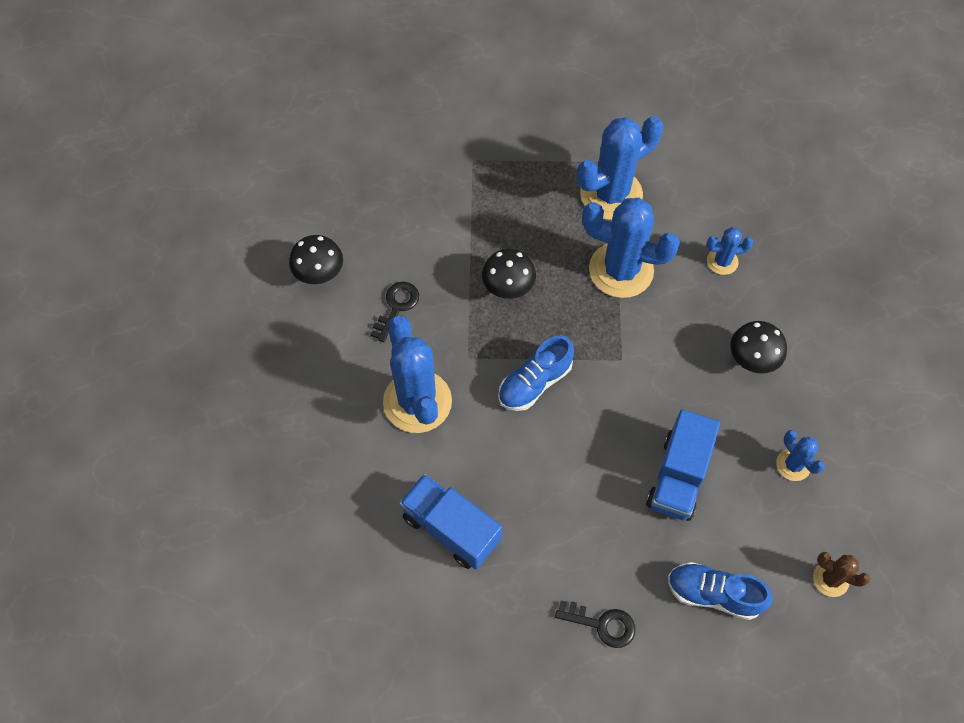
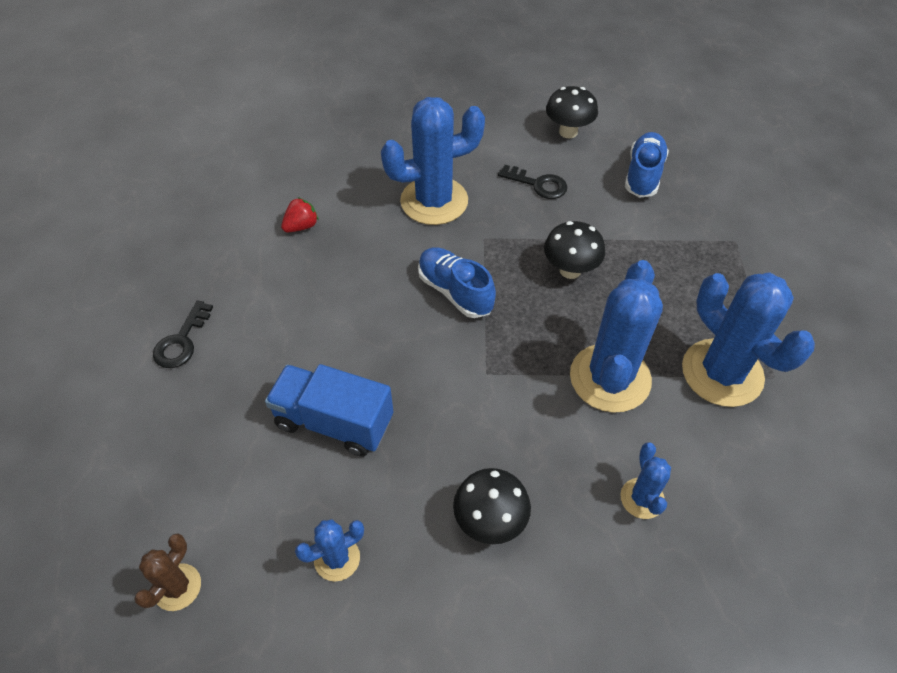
camera: 90 degrees right, 10 degrees down
blue truck [399,474,502,570] -> red strawberry [281,197,319,232]
blue shoe [668,562,773,620] -> blue shoe moved to [625,132,669,198]

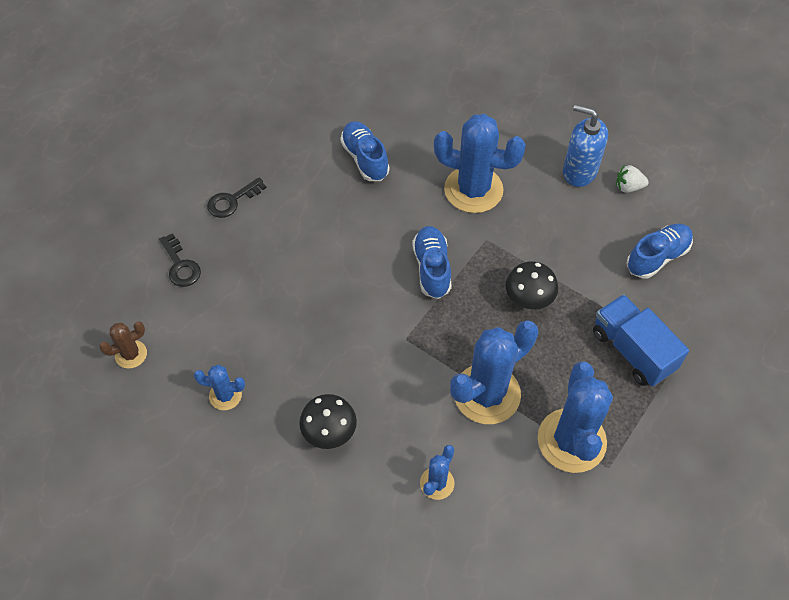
camera: 35 degrees right, 5 degrees up
blue truck [265,364,394,457] -> blue truck moved to [593,294,689,386]
red strawberry [281,197,319,232] -> blue shoe [340,121,389,181]
black key [498,165,567,199] -> black key moved to [159,233,201,287]
black mushroom [546,86,598,138] -> white strawberry [616,165,649,193]
none -> blue soap dispenser [563,105,608,187]

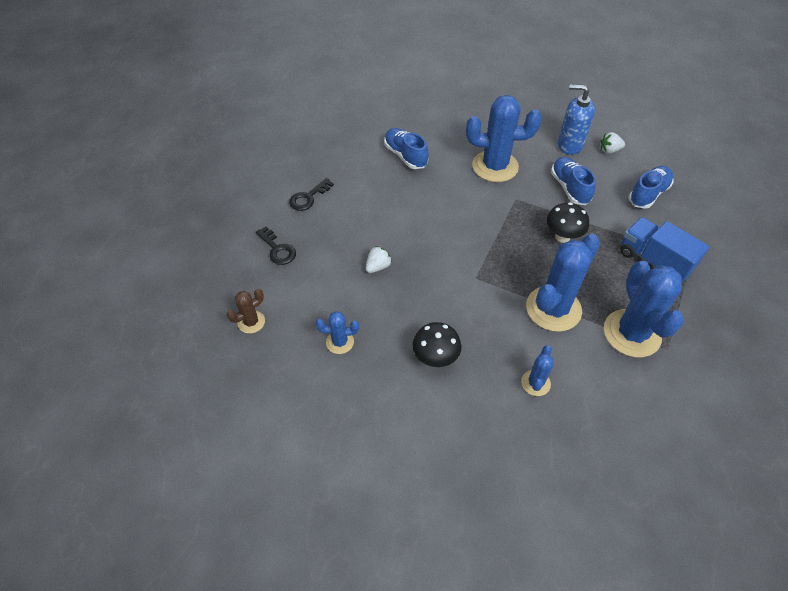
camera: 10 degrees left, 5 degrees down
blue shoe [412,226,452,299] -> blue shoe moved to [551,157,596,205]
none -> white strawberry [366,246,392,273]

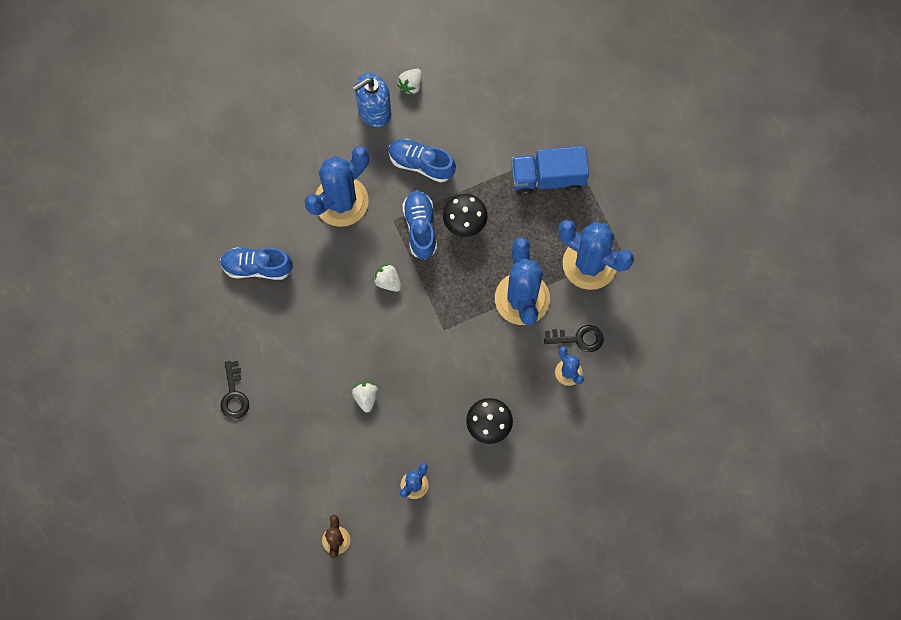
camera: 50 degrees left, 20 degrees up
black key [256,227,296,265] -> black key moved to [544,325,604,352]
blue shoe [629,166,673,209] -> blue shoe moved to [402,190,437,260]
none -> white strawberry [373,264,402,292]

